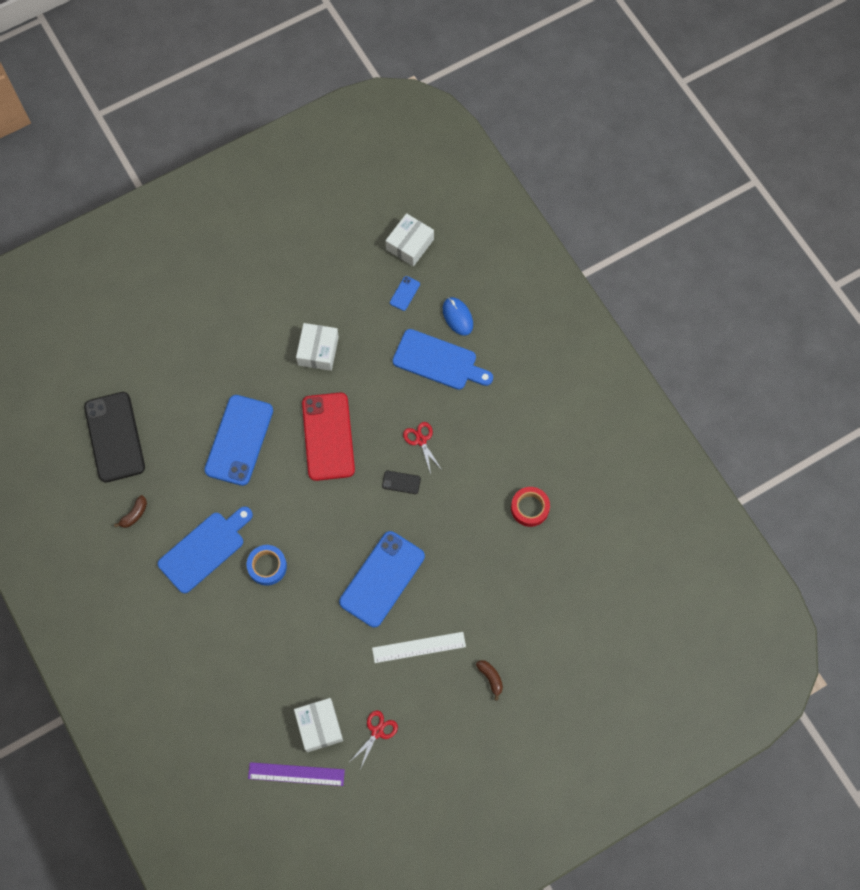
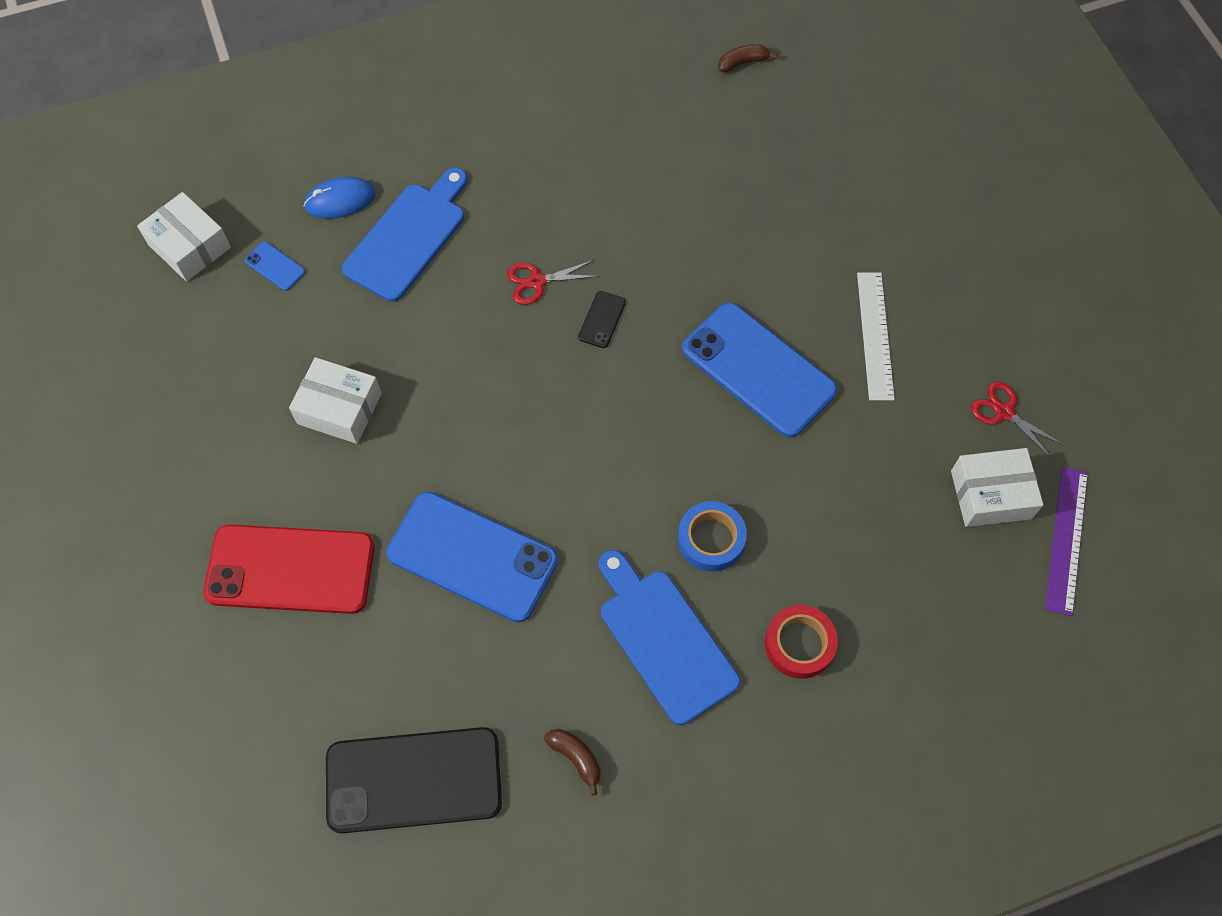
camera: 80 degrees left, 5 degrees down
red phone [302,393,355,481] -> red phone moved to [204,525,375,614]
brown banana [476,660,503,701] -> brown banana moved to [718,44,777,73]
red tape [511,487,550,527] -> red tape moved to [765,605,838,679]

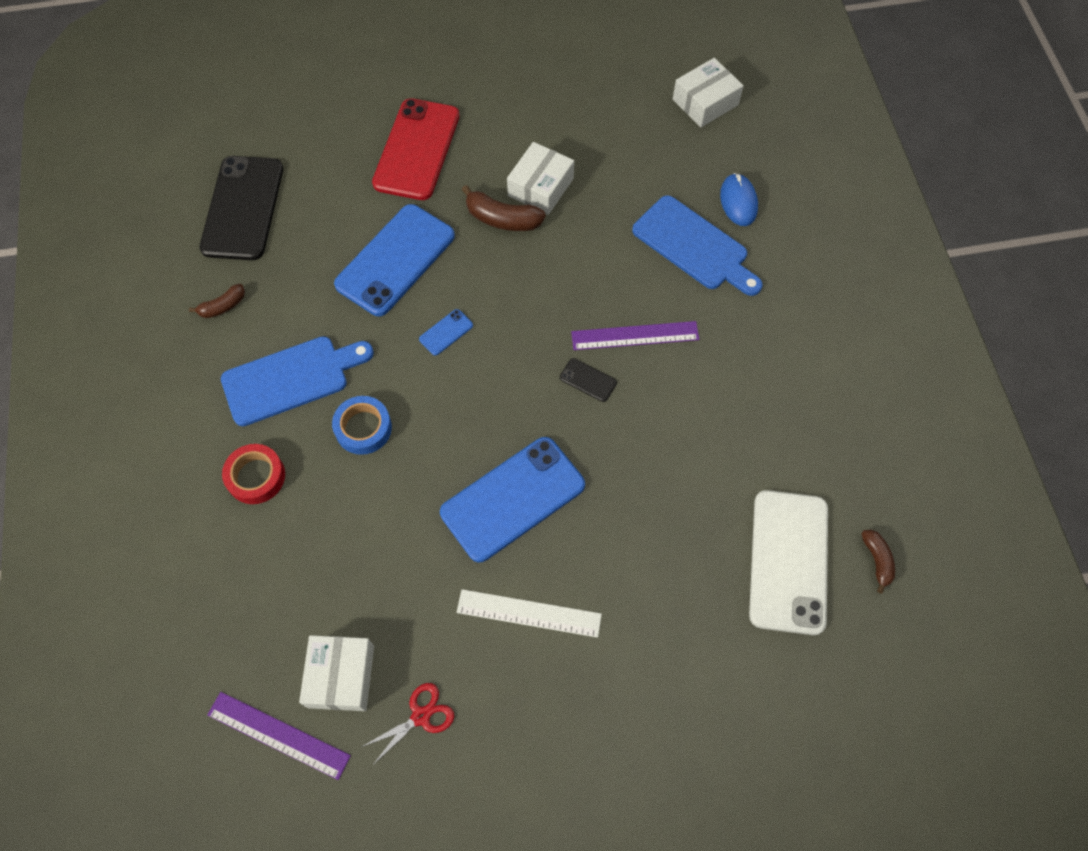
camera: 100 degrees right, 0 degrees up
blue phone [245,242,306,291] -> blue phone moved to [419,309,473,356]
red scissors [507,260,600,305] -> purple ruler [571,321,699,350]
none -> brown banana [462,185,546,231]
none -> white phone [749,490,828,635]

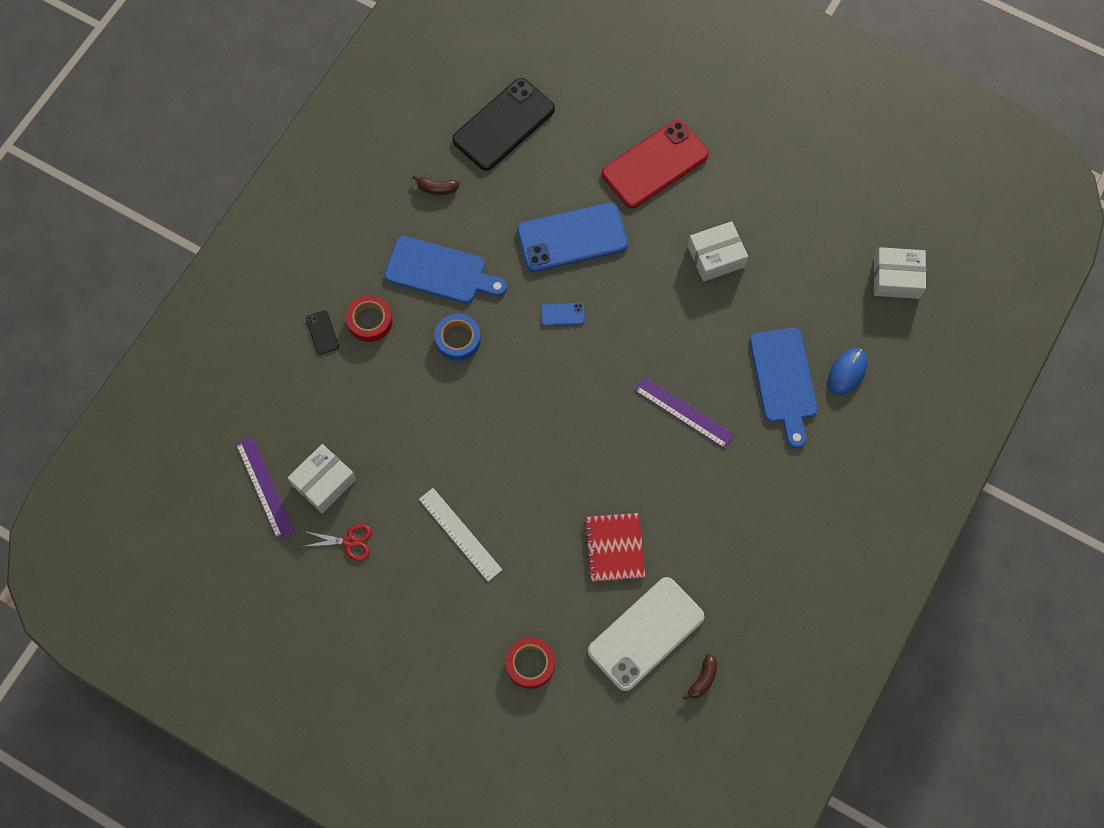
camera: 40 degrees right, 5 degrees up
blue phone [440,437,585,562] -> none
brown banana [462,185,546,231] -> none
black phone [560,358,617,402] -> black phone moved to [306,310,339,355]
none -> red tape [506,637,555,689]
none -> red notebook [584,513,645,581]

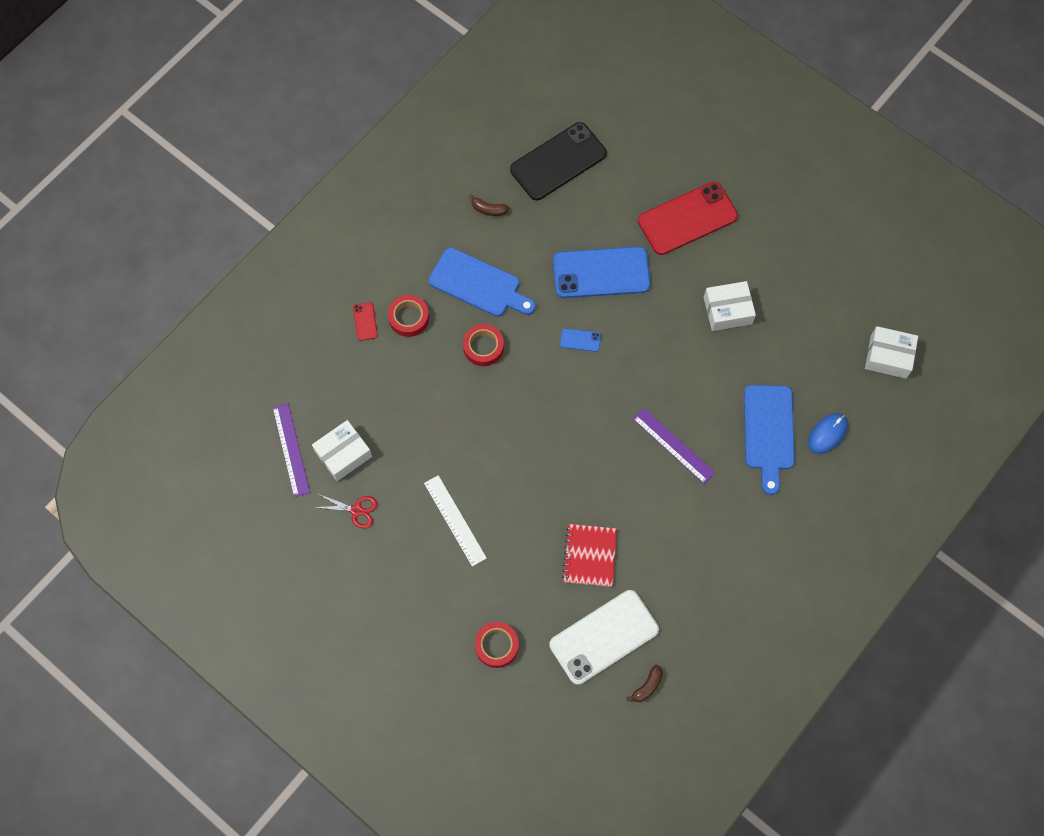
camera: 10 degrees right, 0 degrees up
black phone [306,310,339,355] -> red phone [353,302,378,341]
blue tape [435,314,481,361] -> red tape [463,324,504,366]

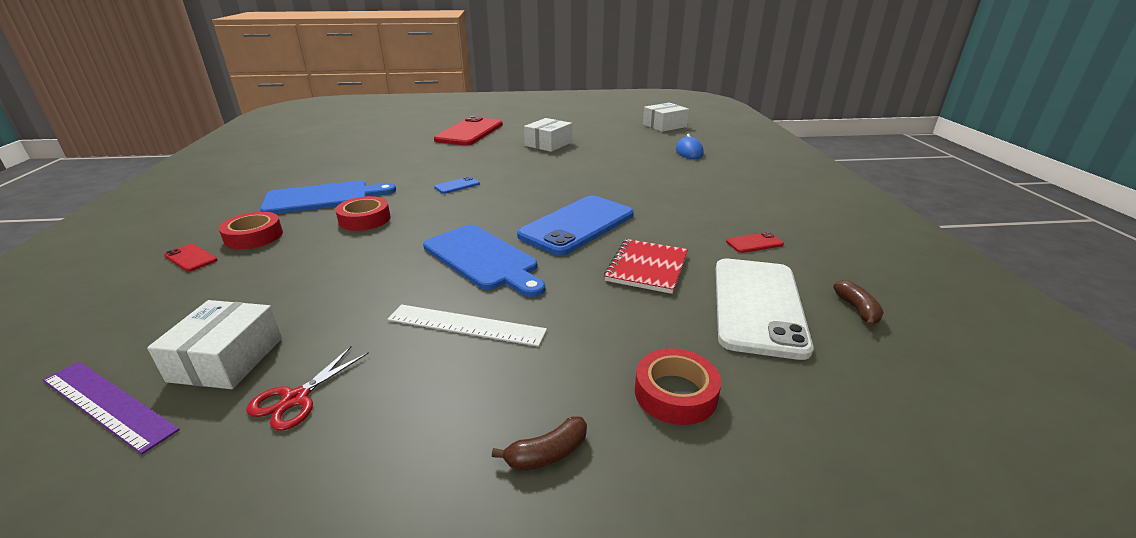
camera: 45 degrees left, 40 degrees down
red scissors [314,494,378,529] -> red scissors turned 150 degrees clockwise [246,346,369,431]
brown banana [469,194,509,216] -> brown banana moved to [492,417,587,471]
black phone [510,122,607,200] -> none
blue phone [553,247,651,298] -> blue phone moved to [517,196,634,256]
red notebook [562,524,617,587] -> red notebook turned 60 degrees clockwise [604,239,688,294]
purple ruler [633,408,715,484] -> none
blue cutting board [744,385,795,495] -> blue cutting board moved to [423,225,545,297]
none -> red phone [726,232,784,253]

